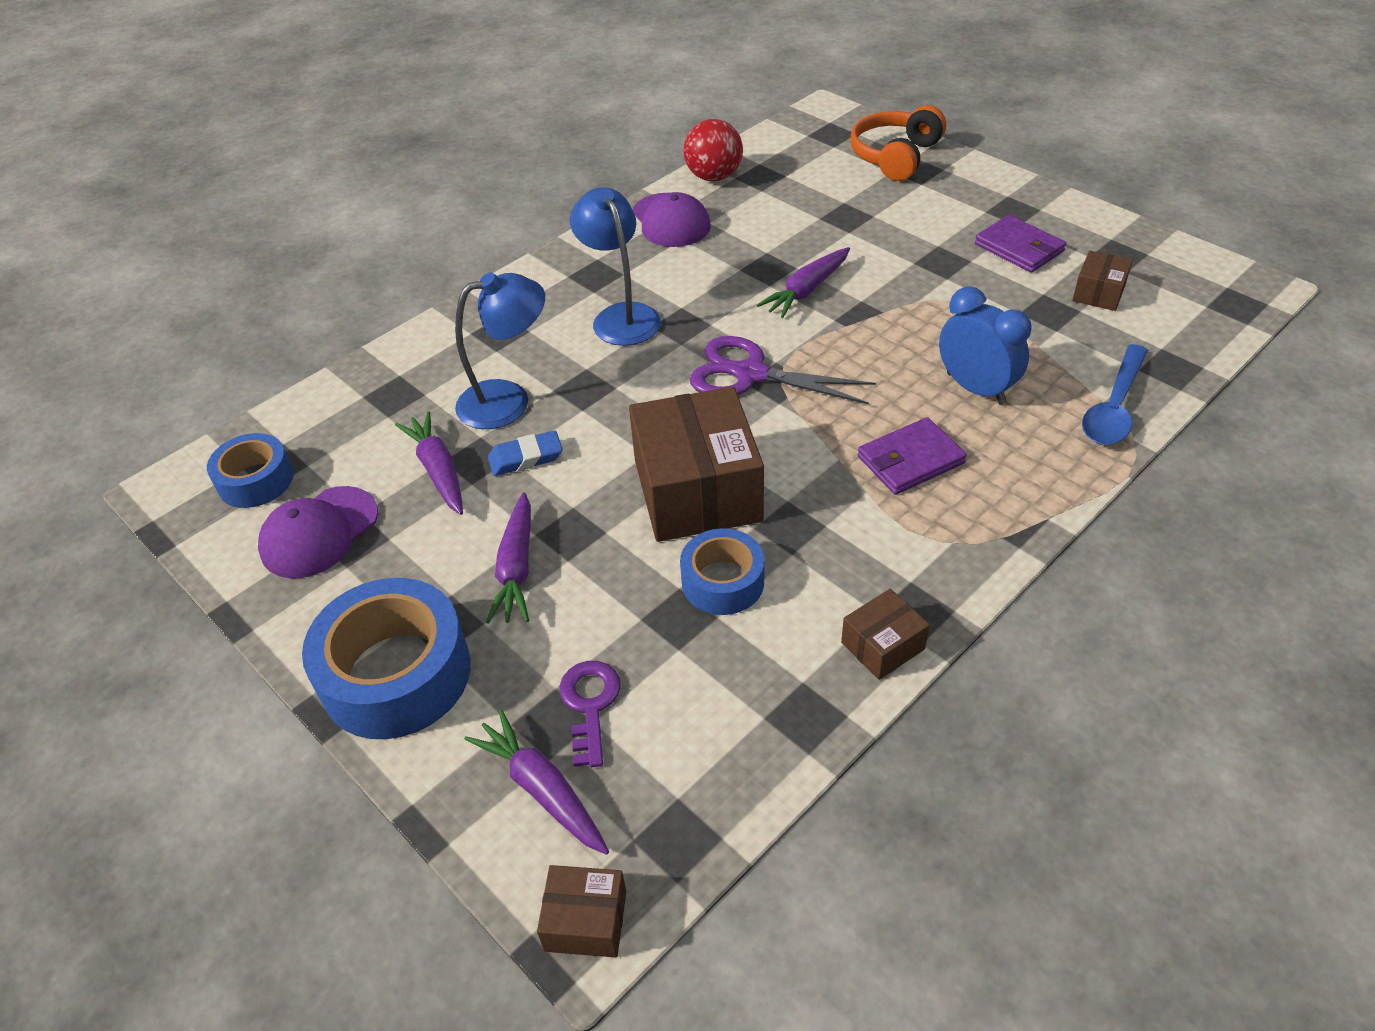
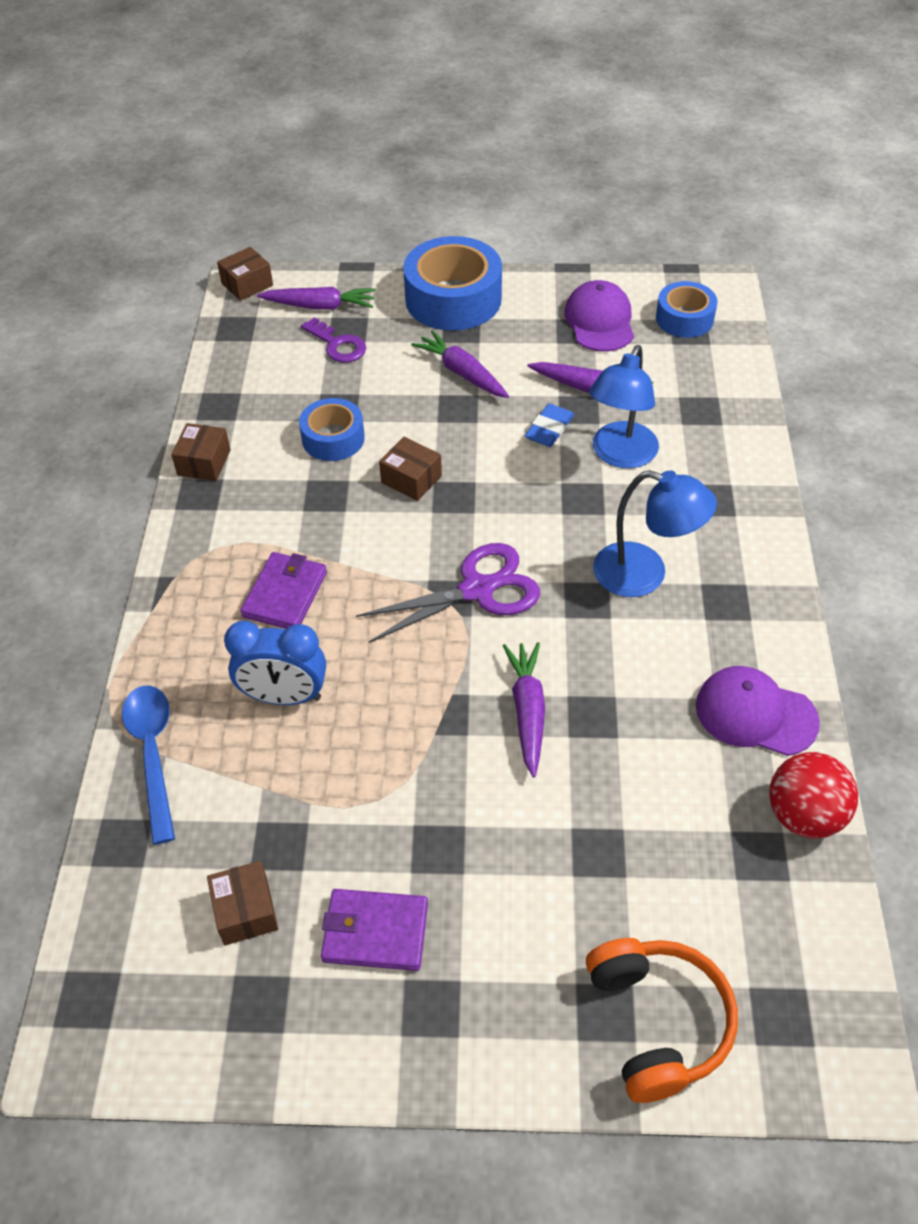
camera: 135 degrees right, 5 degrees up
brown box [629,386,764,542] -> brown box [379,437,442,501], size x0.47

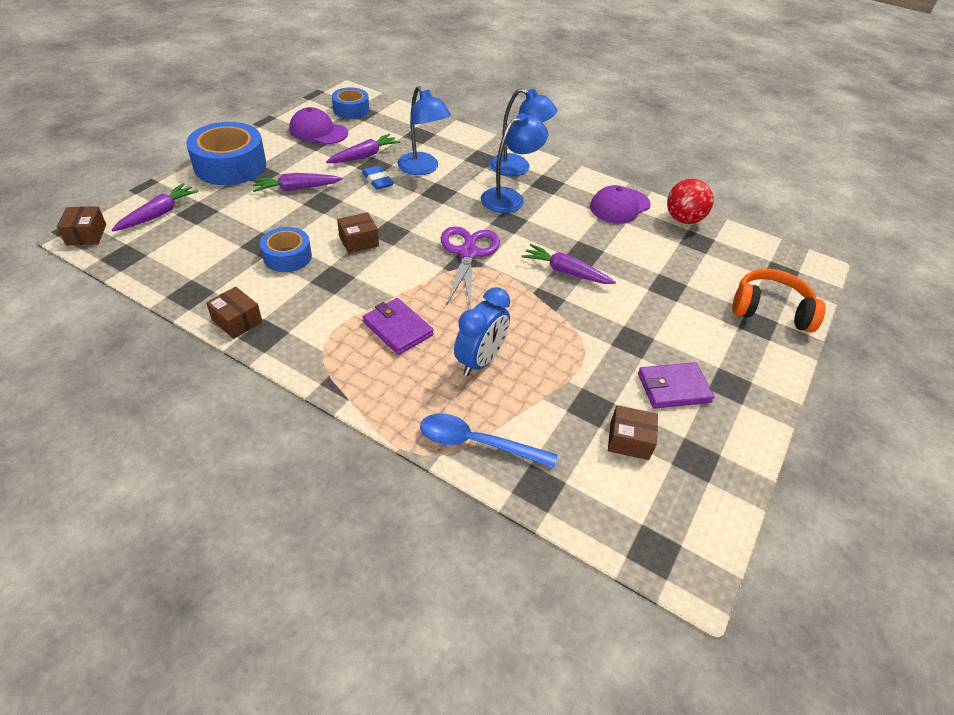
camera: 65 degrees left, 5 degrees down
purple key [301,317,366,362] -> none
purple wallet [321,889,428,971] -> purple wallet turned 45 degrees clockwise [638,362,714,408]
none -> blue lamp [490,88,558,176]

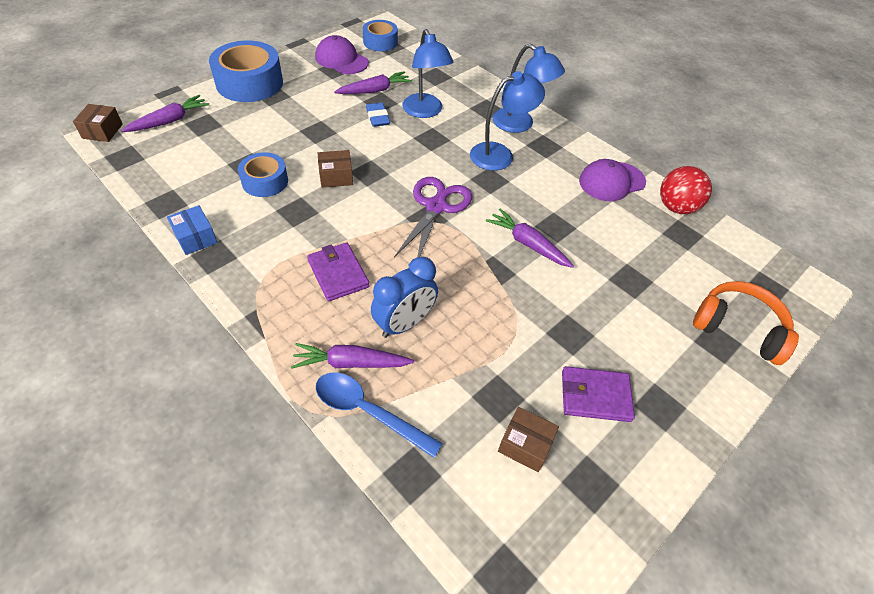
camera: 15 degrees right, 5 degrees up
brown box [206,287,262,339] -> blue box [167,205,217,255]
purple carrot [252,173,343,192] -> purple carrot moved to [291,343,414,369]

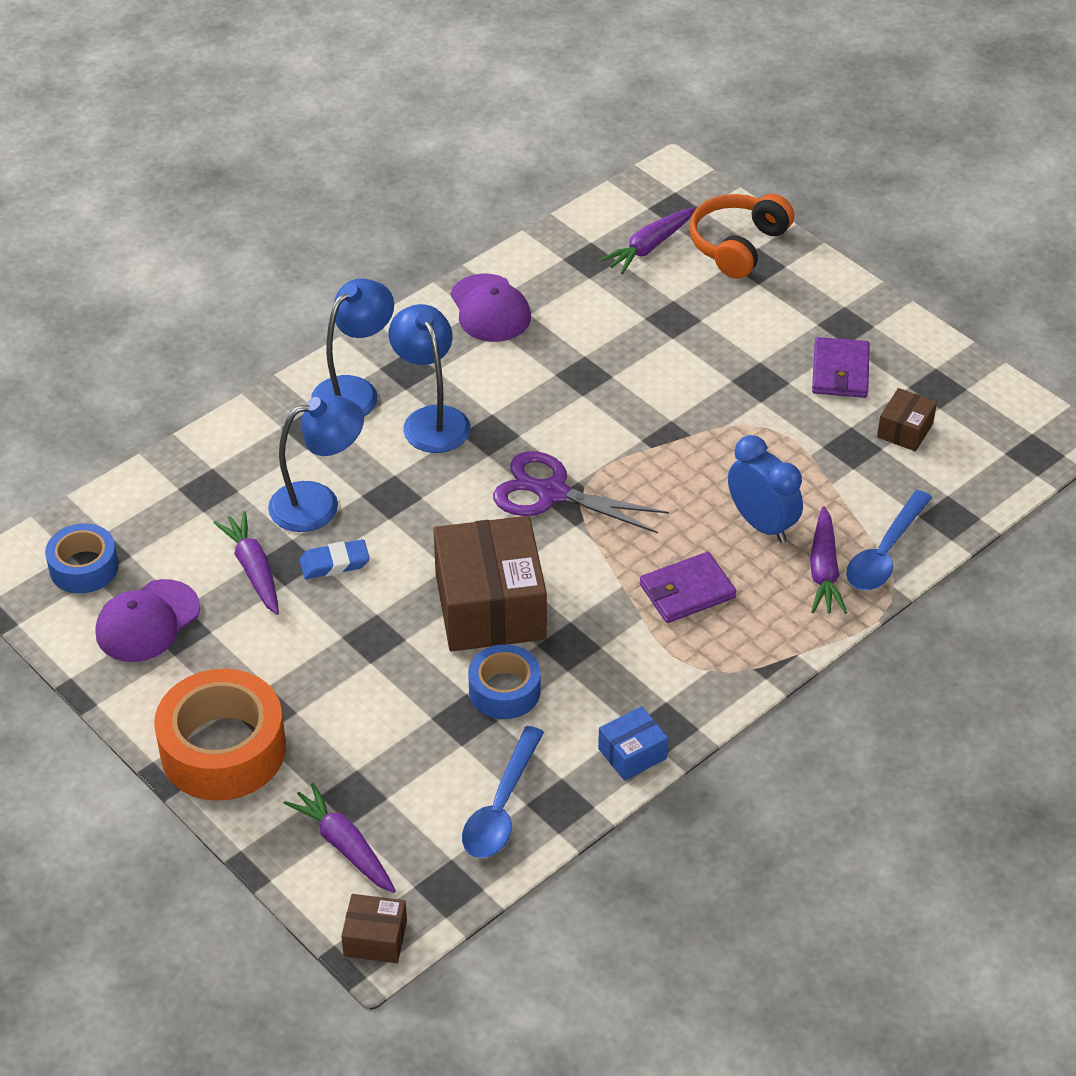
camera: 85 degrees left, 5 degrees down
blue tape [209,40,283,102] -> orange tape [154,668,286,801]
brown box [318,150,353,188] -> brown box [433,516,547,651], size x2.15
purple carrot [486,209,574,268] -> purple carrot moved to [600,207,695,274]
red ball [660,166,712,214] -> none
none -> blue spoon [462,726,544,858]

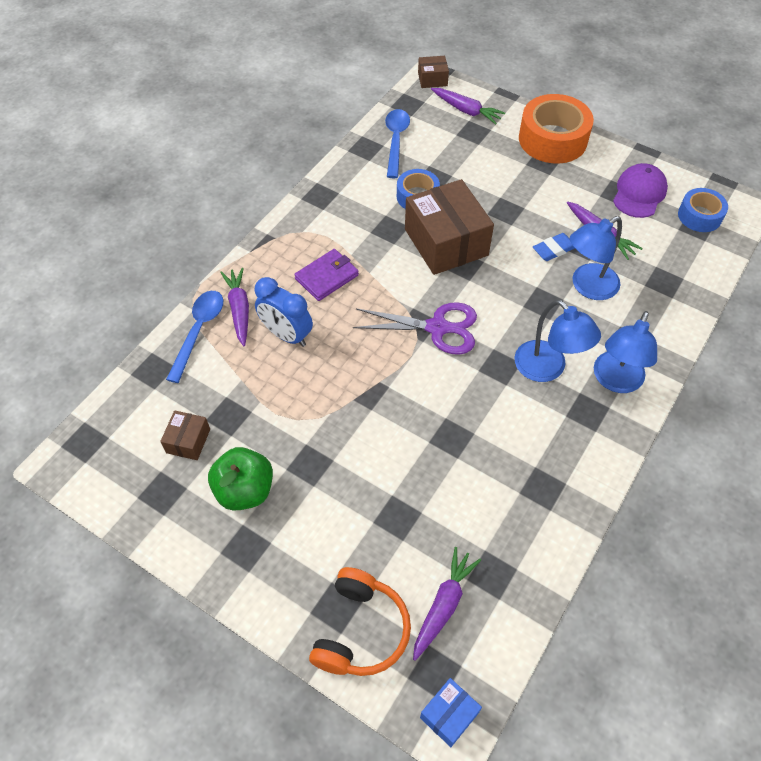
camera: 165 degrees right, 10 degrees up
purple cap [450,274,531,342] -> none
blue box [598,706,668,781] -> blue box moved to [420,678,482,747]
purple wallet [812,337,870,398] -> green apple [208,447,273,510]

